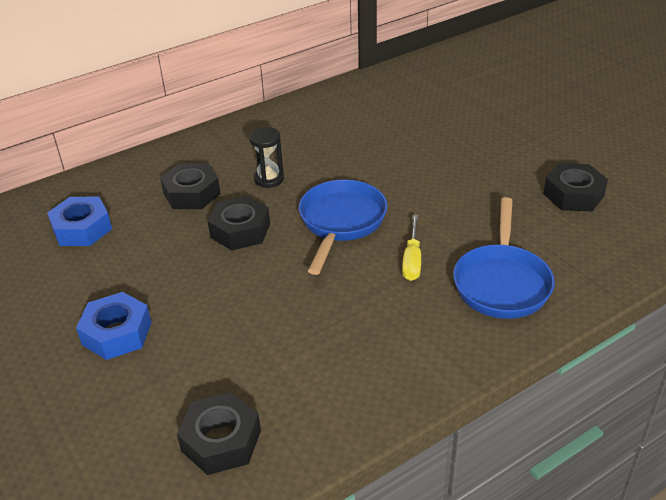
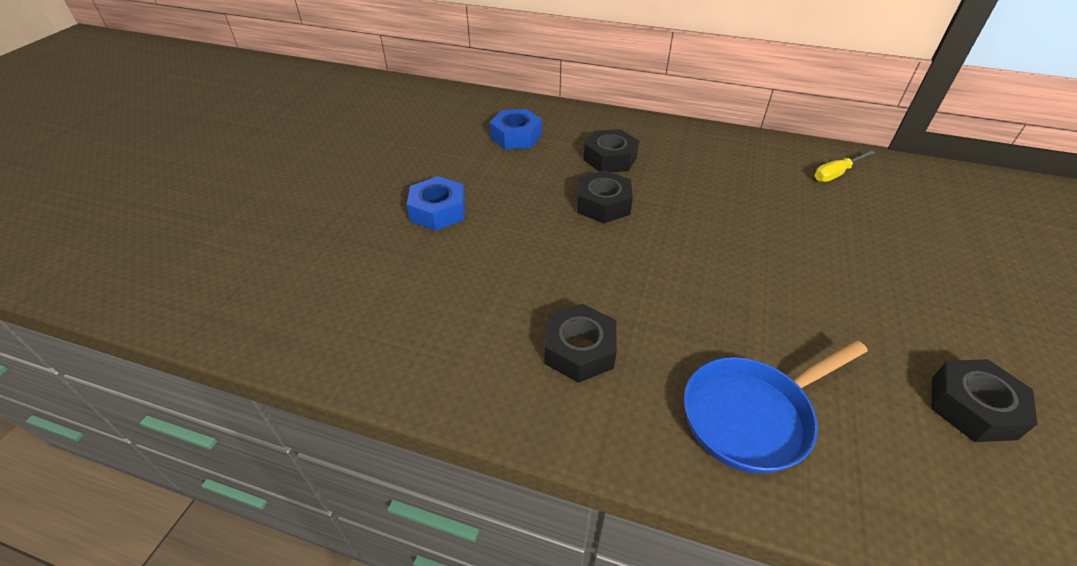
camera: 50 degrees right, 5 degrees up
black nut [177,392,261,475] -> black nut moved to [545,304,617,383]
black hourglass [249,127,284,188] -> none
blue pan [299,180,388,275] -> none
yellow screwdriver [402,215,421,281] -> yellow screwdriver moved to [815,151,875,182]

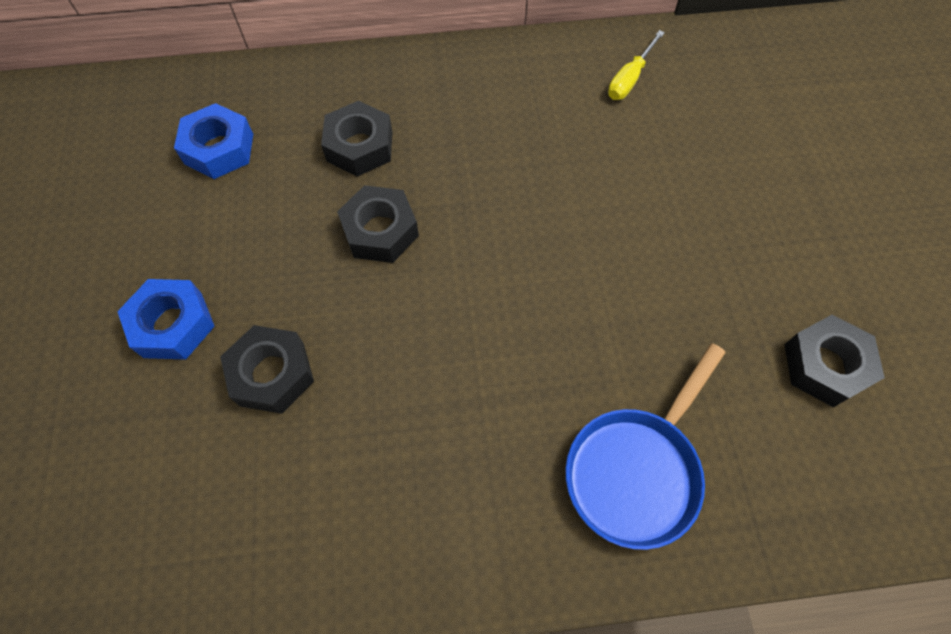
camera: 25 degrees left, 20 degrees up
black nut [545,304,617,383] -> black nut moved to [220,325,314,414]

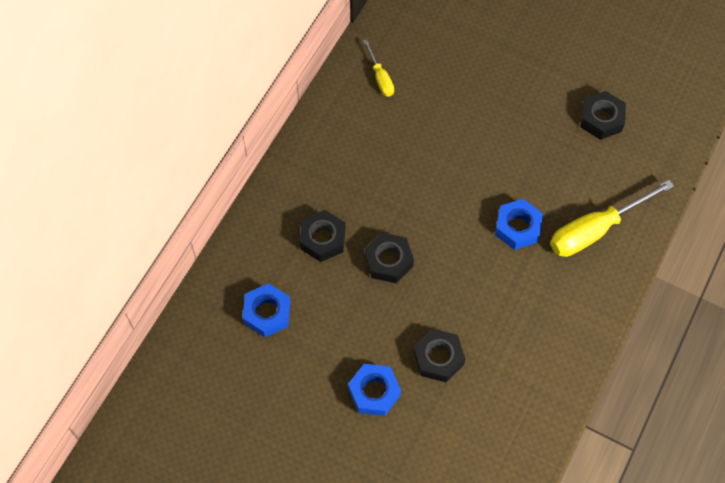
camera: 55 degrees left, 0 degrees up
blue pan [566,343,726,550] -> yellow screwdriver [550,180,674,257]
none -> blue nut [495,199,543,250]

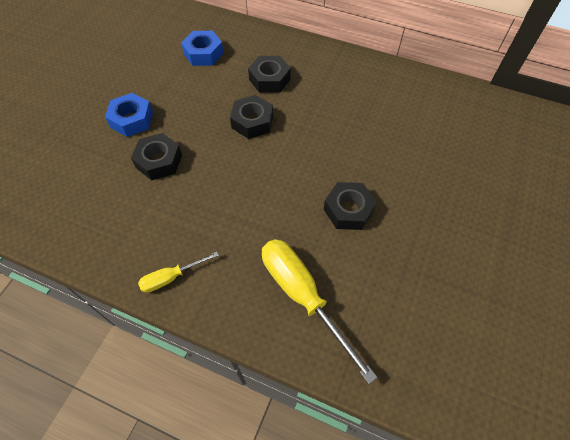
camera: 85 degrees right, 5 degrees down
yellow screwdriver [363,39,394,97] -> yellow screwdriver moved to [138,252,219,293]
blue nut [495,199,543,250] -> none
black nut [580,91,626,140] -> black nut moved to [323,182,377,230]

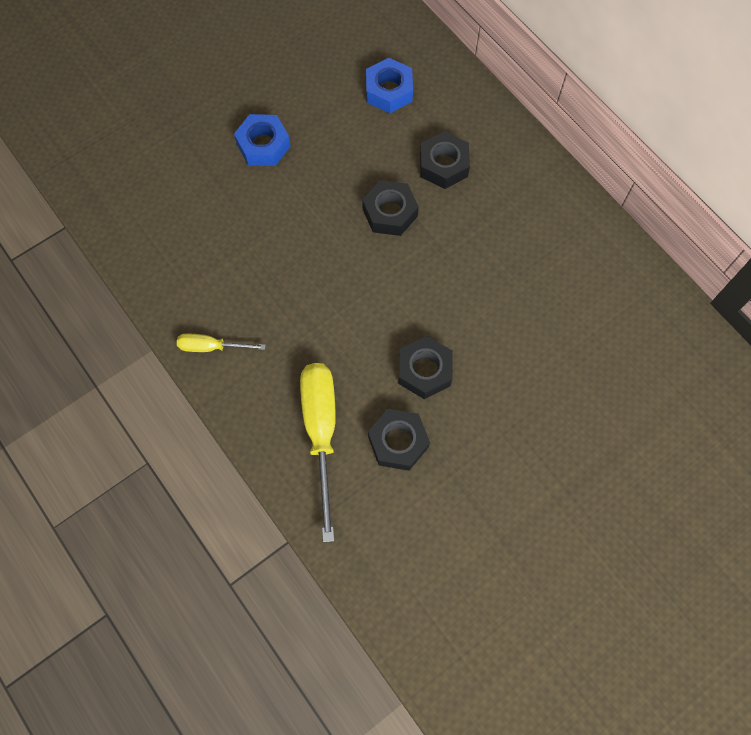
camera: 30 degrees right, 10 degrees up
black nut [131,133,182,180] -> black nut moved to [368,409,430,471]

